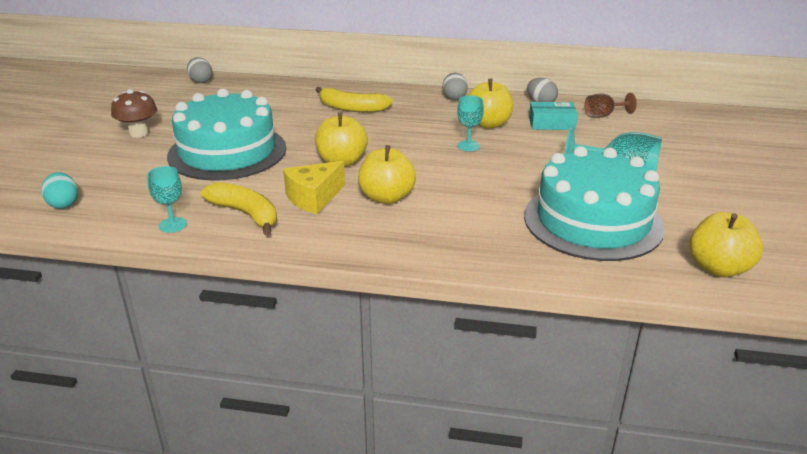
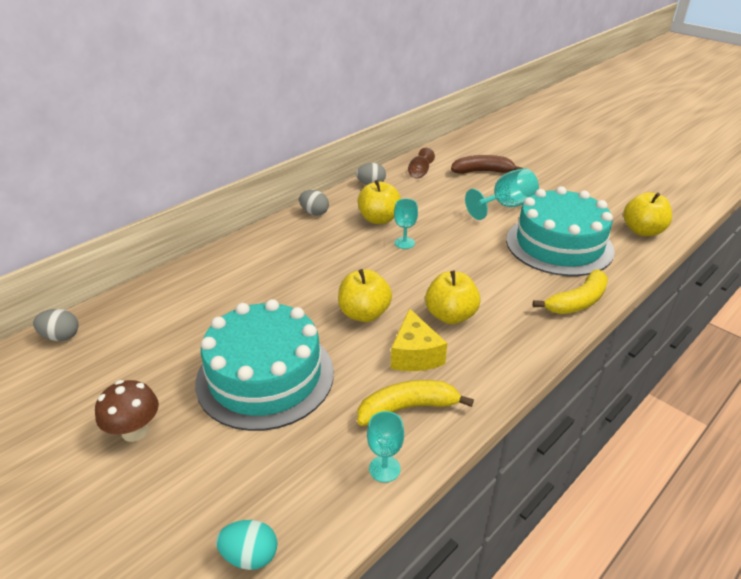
camera: 55 degrees left, 5 degrees up
yellow banana [316,87,393,113] -> yellow banana moved to [533,270,608,314]
turquoise box [529,102,578,130] -> none
none -> brown banana [451,155,523,174]

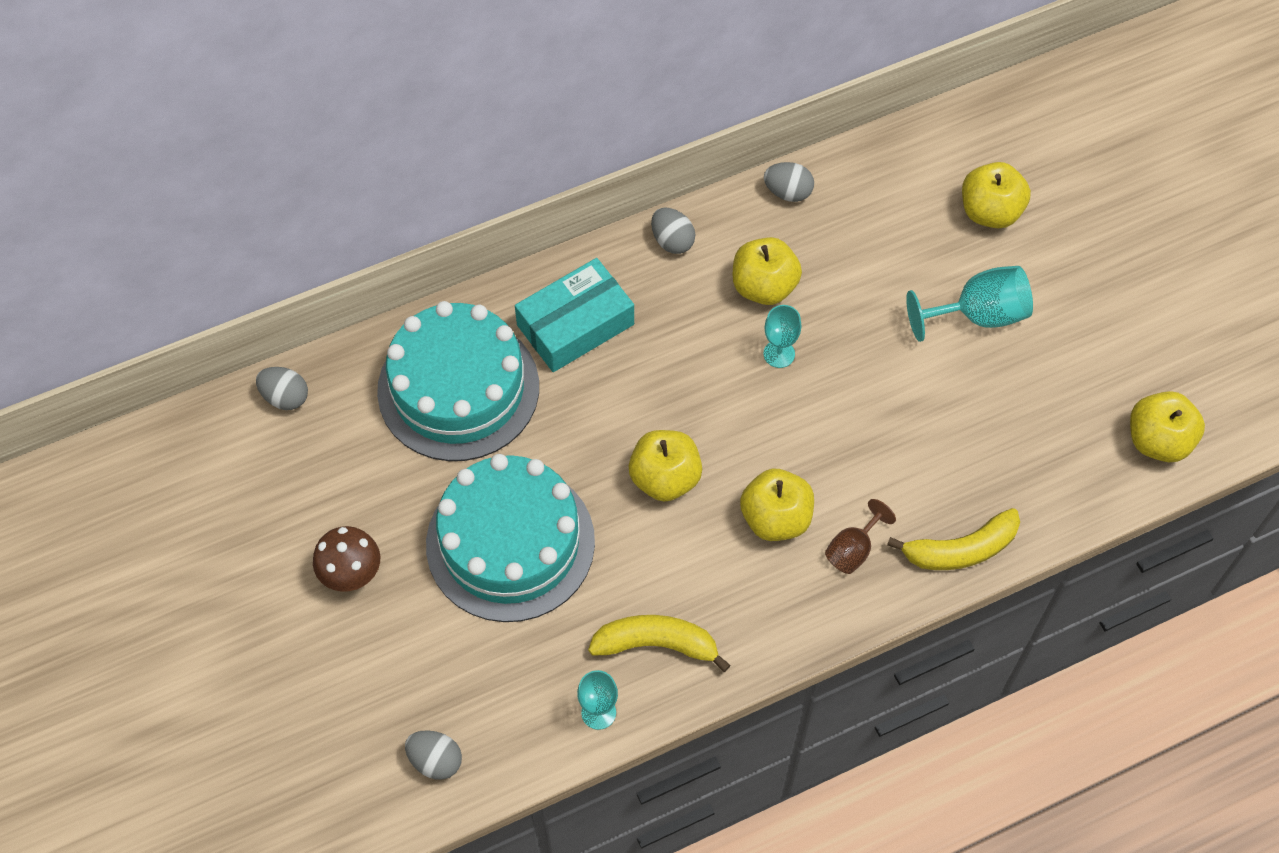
camera: 20 degrees right, 25 degrees up
turquoise egg [216,520,277,570] -> grey egg [405,730,462,780]
yellow cheese [391,308,447,371] -> none
brown goblet [408,148,435,179] -> brown goblet moved to [825,499,896,574]
brown banana [451,155,523,174] -> yellow apple [962,162,1031,228]
turquoise cake [506,186,615,276] -> turquoise cake moved to [377,301,539,461]
none -> turquoise box [515,258,634,372]

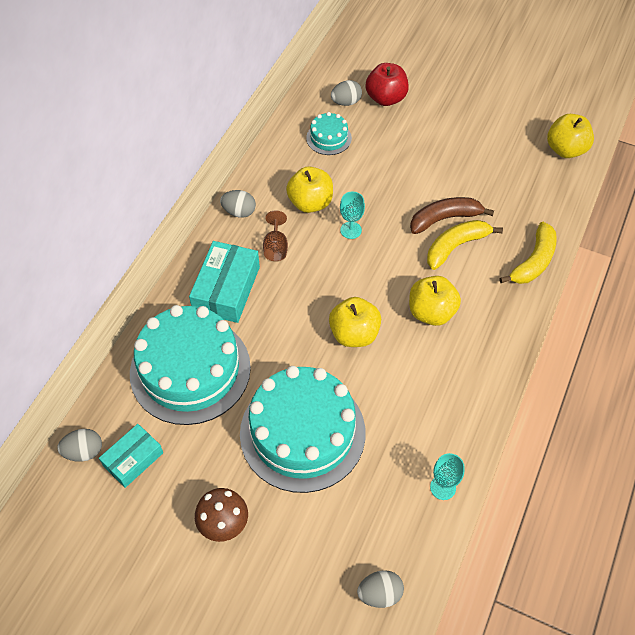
camera: 40 degrees left, 5 degrees down
yellow banana [588,615,731,672] -> yellow banana moved to [427,220,503,270]
grey egg [764,162,814,202] -> grey egg moved to [331,80,362,106]
brown goblet [825,499,896,574] -> brown goblet moved to [263,211,288,261]
turquoise goblet [906,266,1033,342] -> none
yellow apple [962,162,1031,228] -> red apple [366,63,409,106]
none -> turquoise box [99,424,163,488]
none -> turquoise cake [306,112,352,155]
none -> brown banana [410,197,494,234]

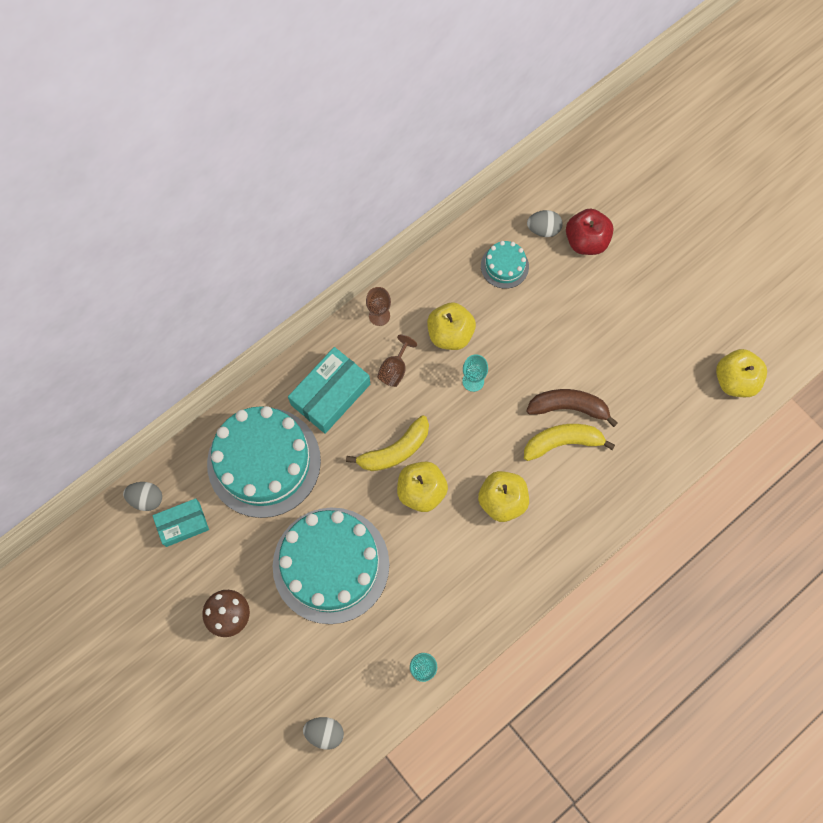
camera: 25 degrees right, 15 degrees up
grey egg [220,190,256,218] -> brown goblet [366,287,391,326]
yellow banana [499,222,557,284] -> yellow banana moved to [346,415,429,471]

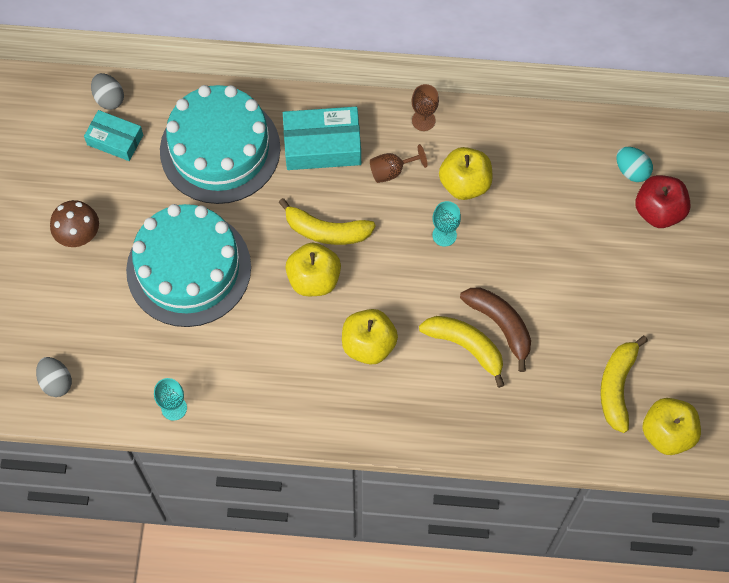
camera: 45 degrees right, 5 degrees down
turquoise cake [481,241,529,289] -> none
grey egg [527,210,563,237] -> turquoise egg [616,147,653,182]
none -> yellow banana [600,336,648,433]

